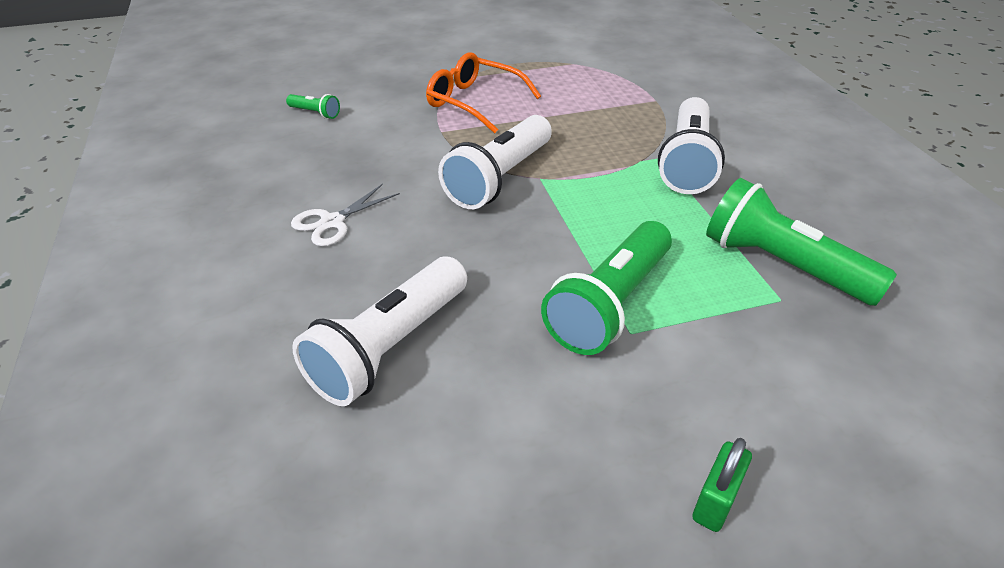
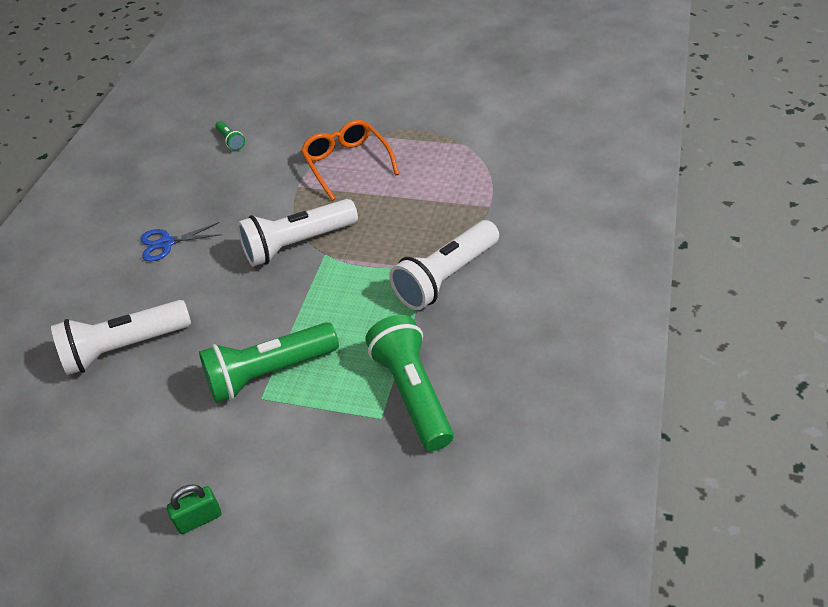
camera: 35 degrees right, 5 degrees up
white scissors [291,184,400,246] -> blue scissors [141,222,222,262]

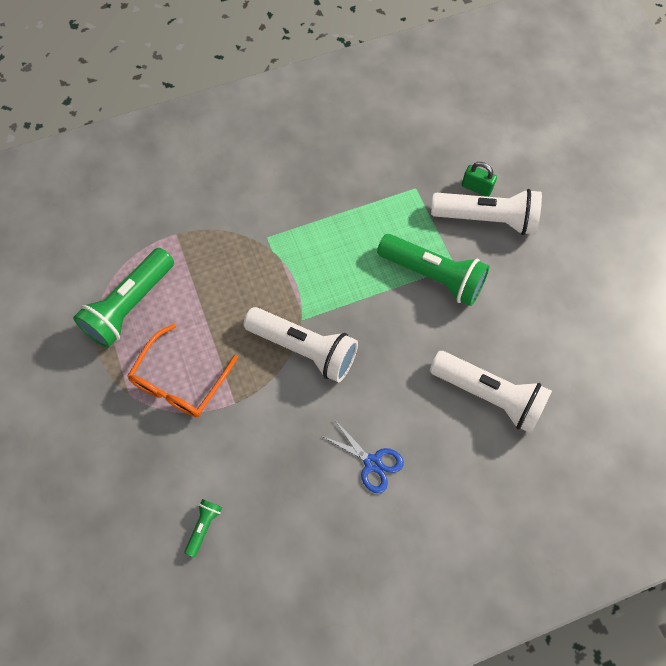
camera: 130 degrees left, 20 degrees up
green padlock [167,484,221,534] -> green padlock moved to [462,162,497,197]
green flashlight [365,315,453,451] -> green flashlight moved to [73,248,174,348]
white flashlight [389,220,499,310] -> white flashlight moved to [431,189,542,235]

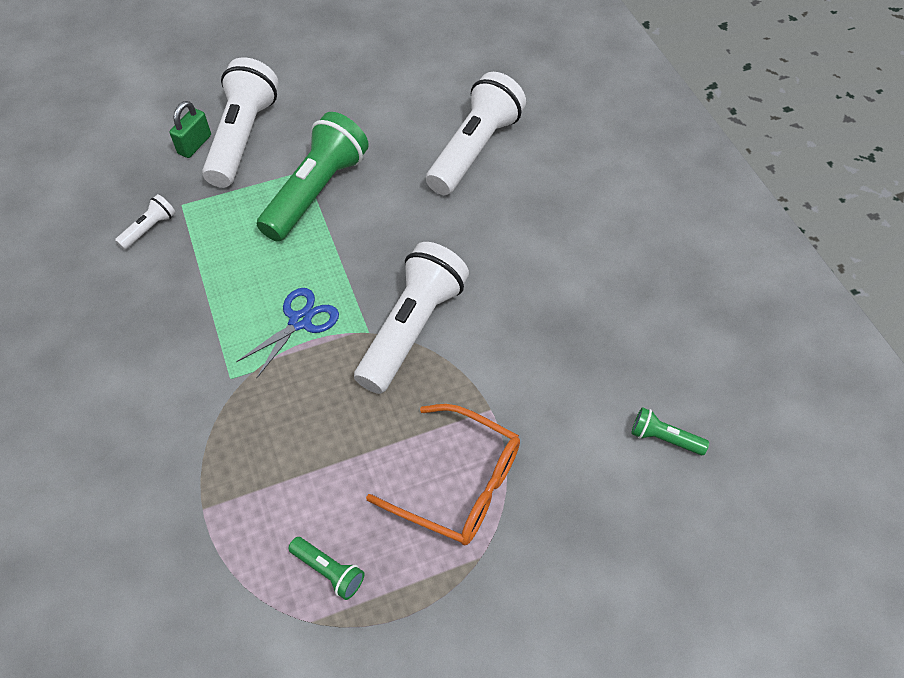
camera: 90 degrees left, 10 degrees down
green flashlight [73,248,174,348] -> green flashlight [288,537,364,600], size x0.44
blue scissors [322,419,404,493] -> blue scissors moved to [236,288,339,378]
none -> white flashlight [115,194,176,250]

